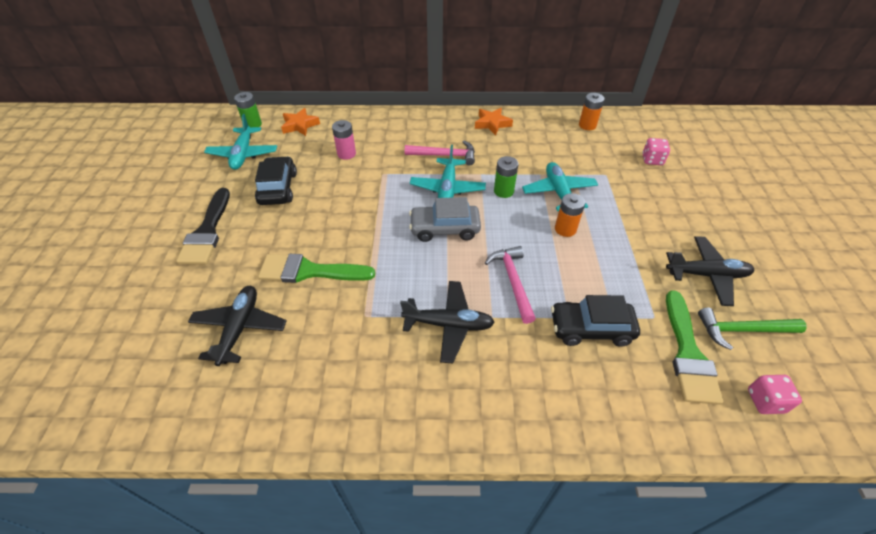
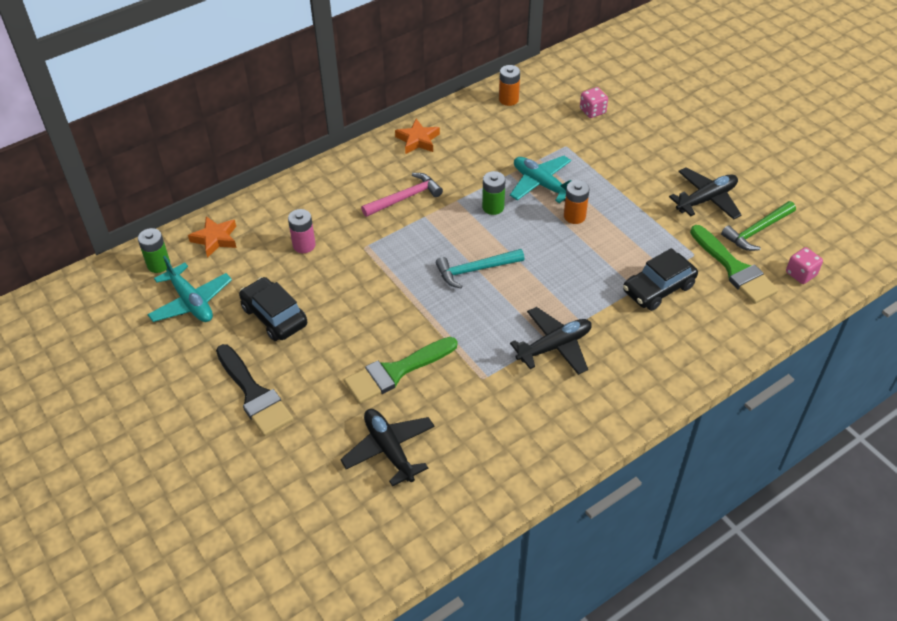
camera: 35 degrees left, 0 degrees up
grey car [409,197,481,242] -> turquoise hammer [436,249,524,288]
turquoise plane [410,145,486,198] -> none
pink hammer [485,246,536,324] -> none

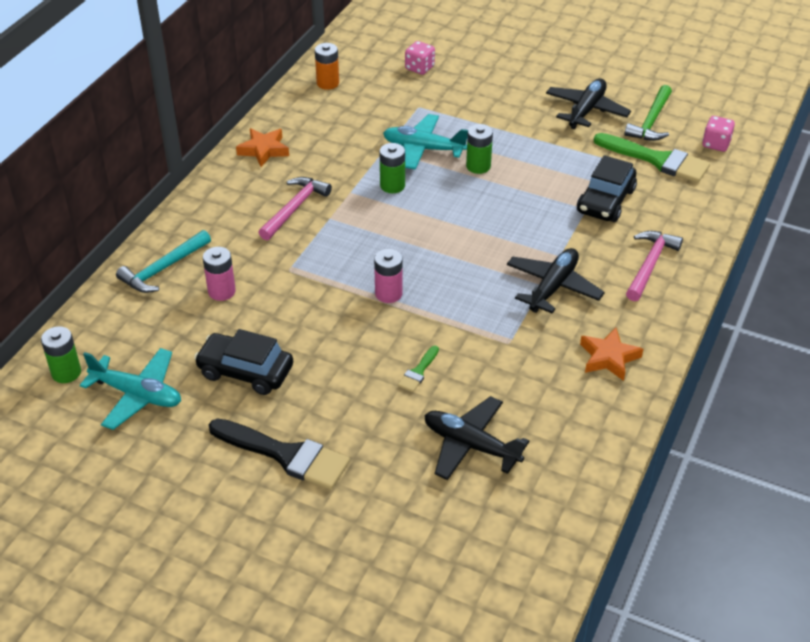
camera: 30 degrees left, 5 degrees down
orange star [188,216,237,258] -> orange star moved to [580,327,643,381]
green brush [344,337,457,404] -> green brush [398,345,439,392], size x0.47
turquoise hammer [436,249,524,288] -> turquoise hammer moved to [116,230,211,293]
orange battery [564,180,590,224] -> green battery [466,124,493,174]
none -> pink battery [374,249,403,303]
none -> pink hammer [626,231,683,301]

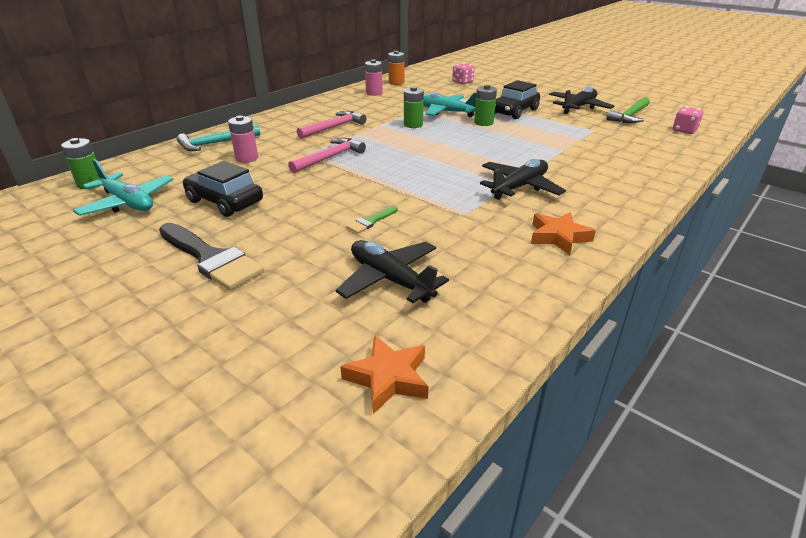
camera: 15 degrees right, 10 degrees down
orange star [236,128,289,167] -> orange star moved to [340,335,428,414]
pink battery [374,249,403,303] -> pink battery moved to [365,59,383,96]
black car [577,155,637,222] -> black car moved to [495,80,540,119]
green brush [594,133,710,183] -> none
pink hammer [626,231,683,301] -> pink hammer moved to [288,138,366,173]

